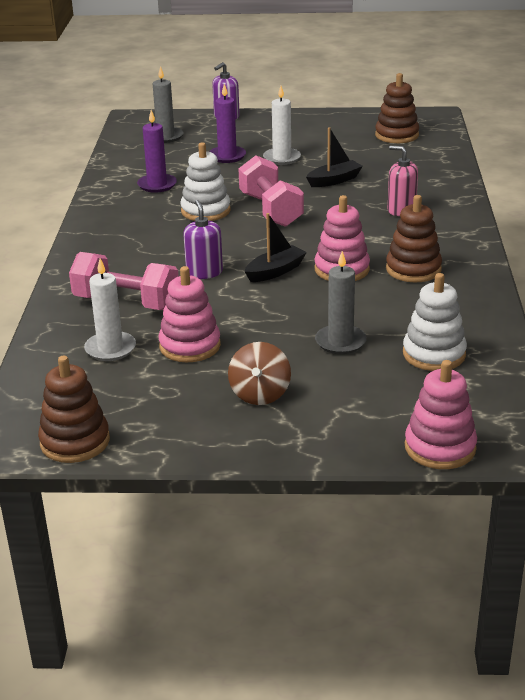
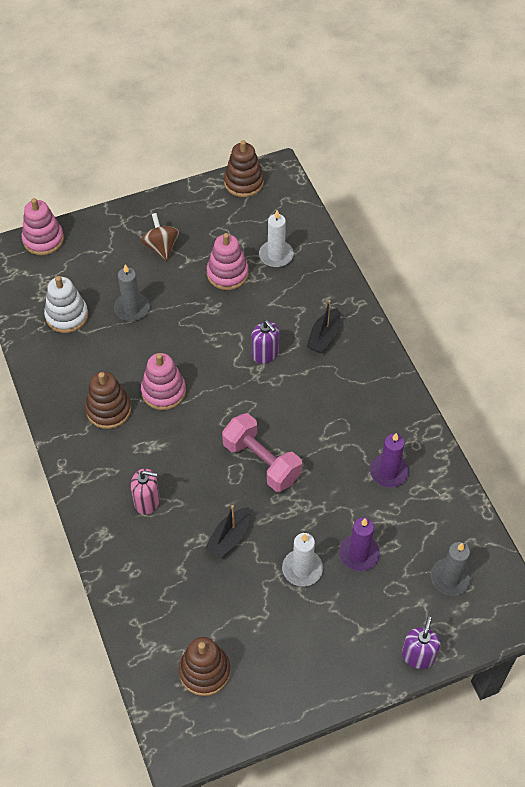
camera: 155 degrees right, 25 degrees up
pink dumbbell [69,252,179,310] -> none
white stacking toy [180,142,230,221] -> none
black boat [245,213,307,282] -> black boat moved to [306,300,340,354]

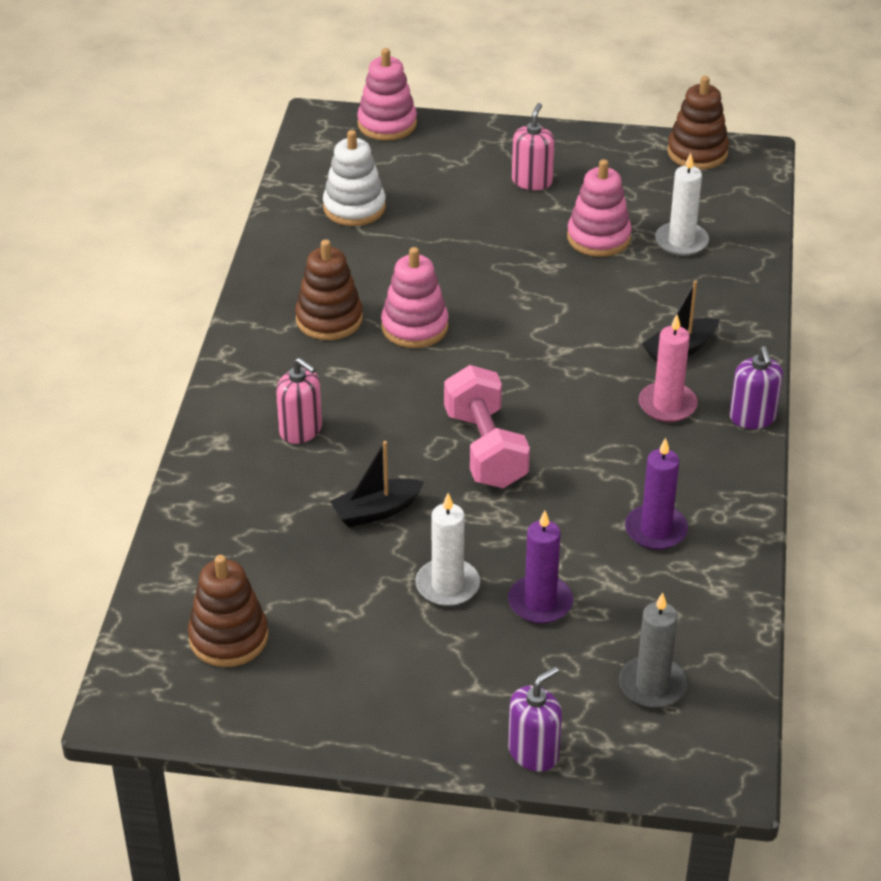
camera: 30 degrees right, 15 degrees down
grey candle [114,264,150,321] -> none
brown spinning top [141,213,179,261] -> pink soap dispenser [512,103,555,190]
purple soap dispenser [251,320,279,364] -> purple soap dispenser moved to [729,346,783,429]
none -> pink candle [638,314,698,422]

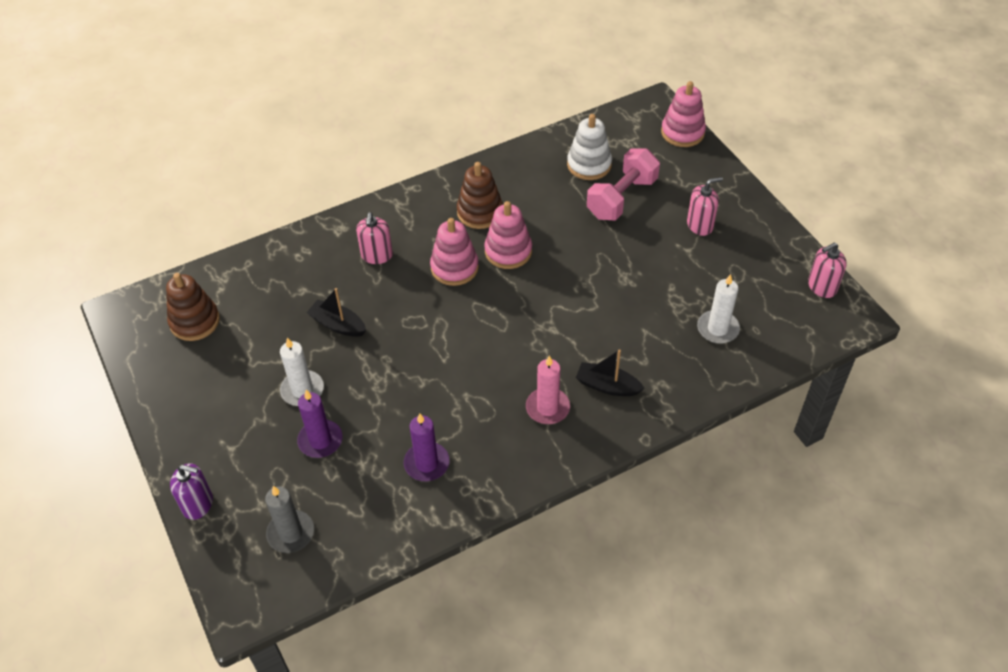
camera: 55 degrees right, 10 degrees up
pink dumbbell [444,365,530,488] -> pink dumbbell moved to [587,149,660,221]
pink stacking toy [567,159,632,257] -> pink stacking toy moved to [430,218,479,286]
brown stacking toy [667,76,729,170] -> pink soap dispenser [808,243,847,298]
purple soap dispenser [729,346,783,429] -> none

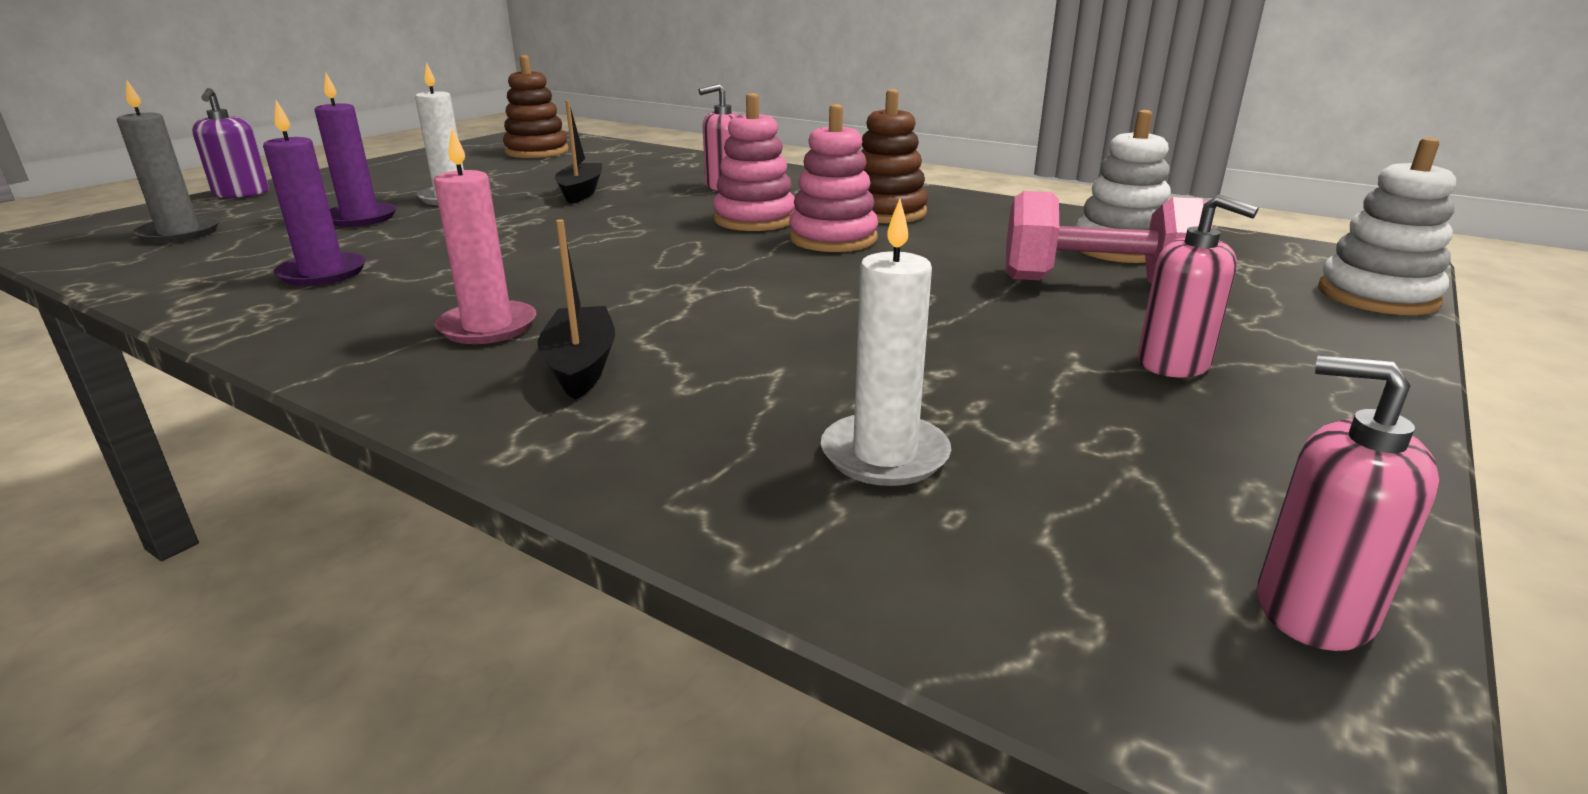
camera: 60 degrees right, 25 degrees down
pink stacking toy [661,81,706,147] -> white stacking toy [1318,137,1456,315]

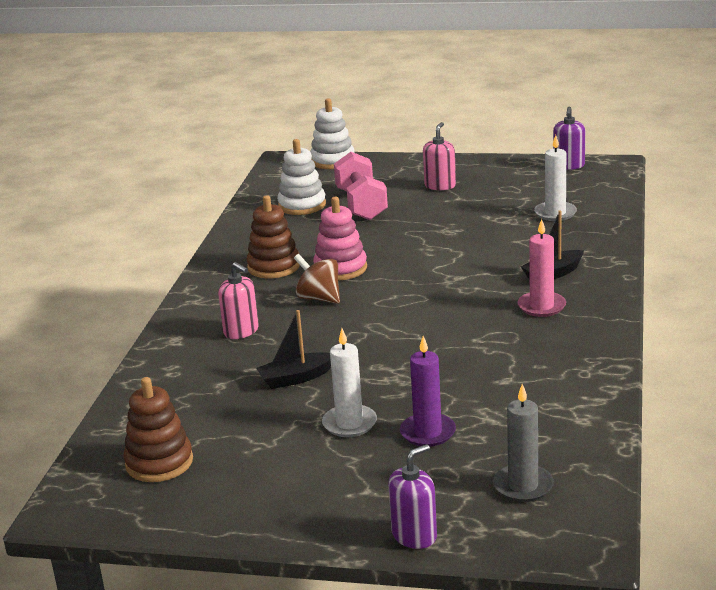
camera: 110 degrees left, 0 degrees up
purple candle [263,100,366,286] -> none
pink stacking toy [713,93,795,231] -> brown spinning top [294,254,340,304]
pink soap dispenser [1257,355,1440,651] -> purple soap dispenser [553,107,585,170]

